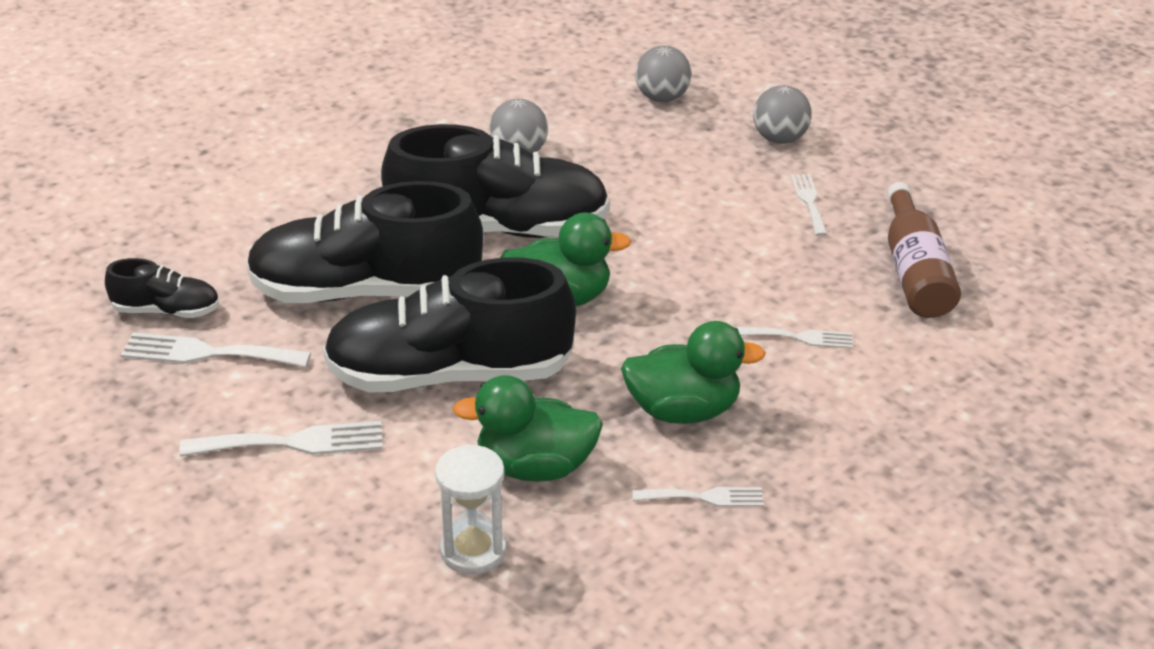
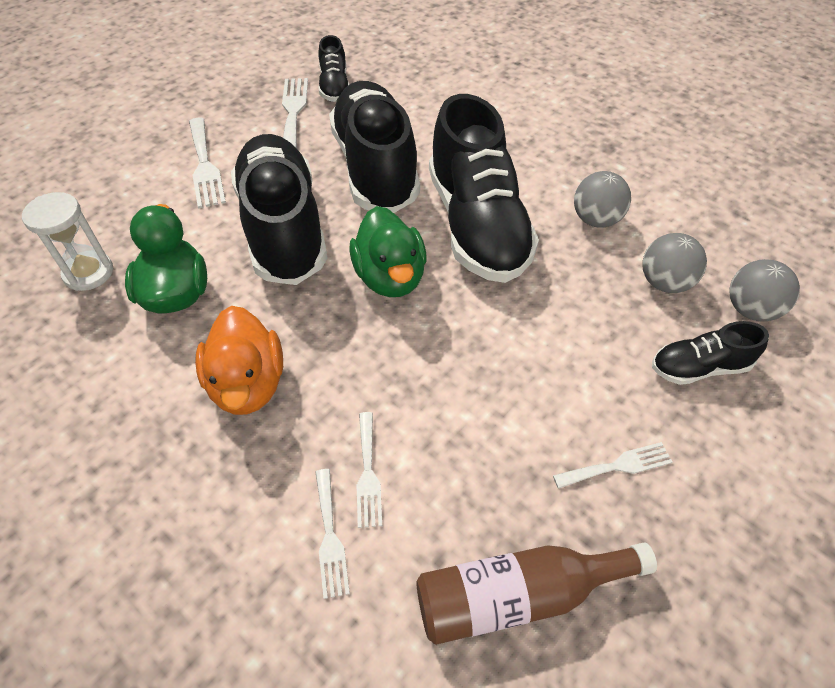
camera: 80 degrees right, 15 degrees up
green duck [621,321,766,424] -> orange duck [195,306,283,415]
white fork [632,487,764,507] -> white fork moved to [316,469,350,599]
grey ball [753,85,812,144] -> grey ball moved to [643,233,707,293]
none -> black shoe [652,321,769,385]

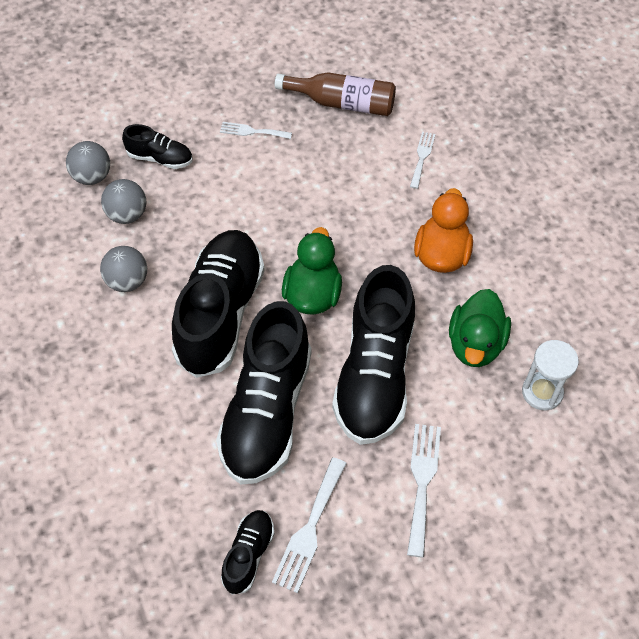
camera: 155 degrees left, 5 degrees up
white fork [357,412,382,528] -> none

